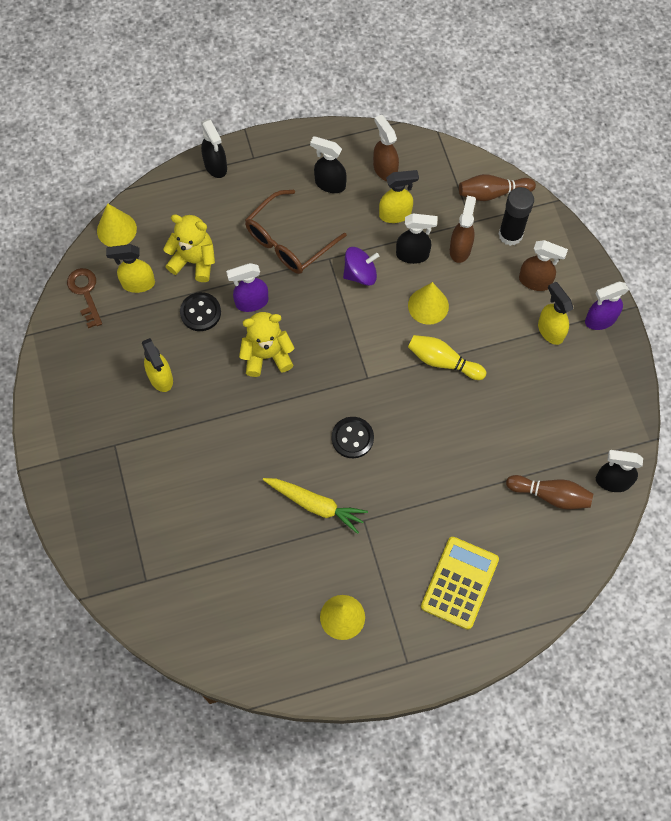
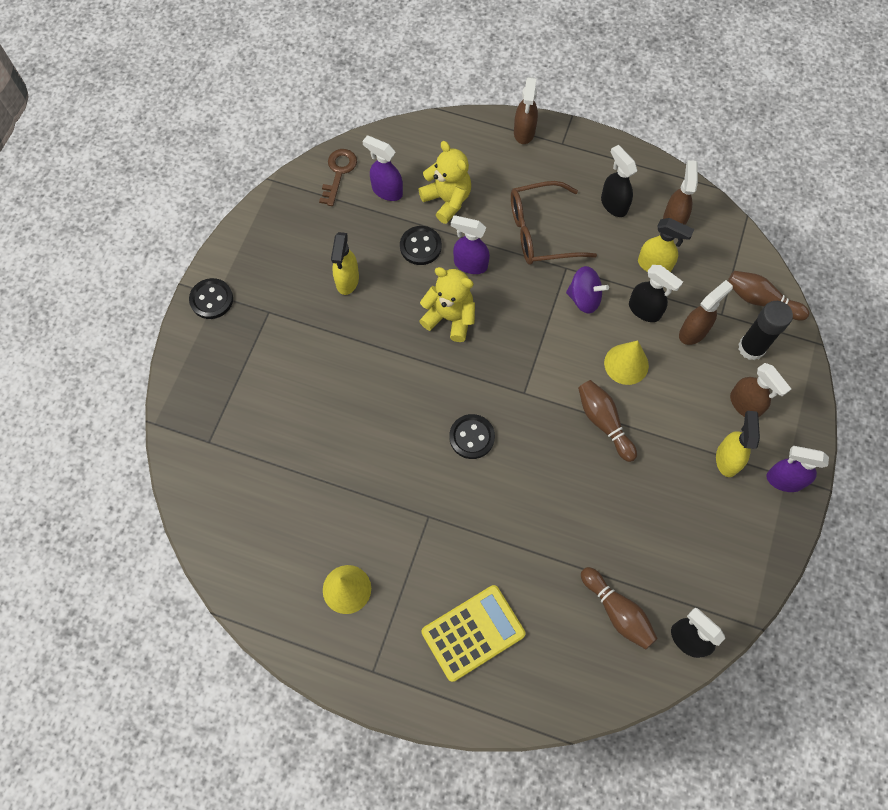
camera: 35 degrees right, 0 degrees up
yellow cone [97,203,137,247] -> none
yellow spray bottle [106,244,155,293] -> purple spray bottle [362,135,403,201]
black spray bottle [201,118,227,178] -> brown spray bottle [514,77,538,144]
yellow carrot [263,478,368,534] -> none
yellow bowling pin [408,335,486,380] -> brown bowling pin [578,380,637,462]
none -> black button [189,278,233,319]

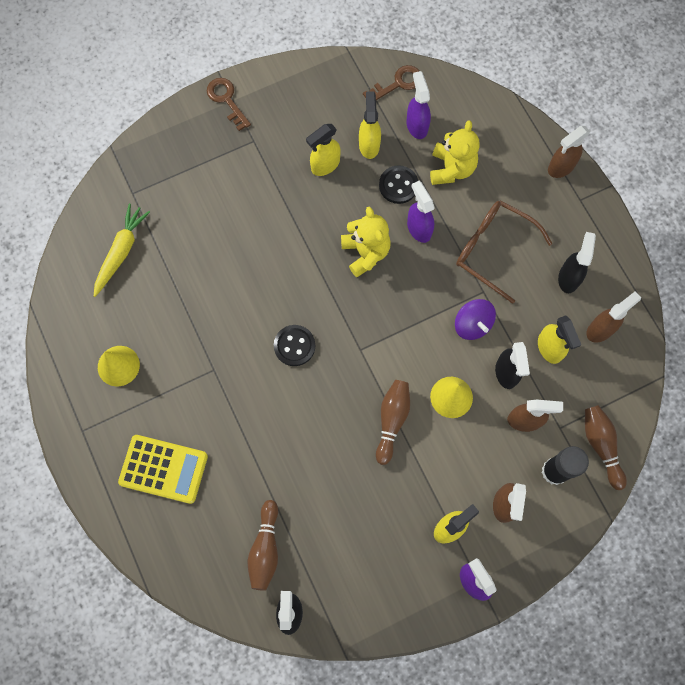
camera: 45 degrees right, 5 degrees up
black button [189,278,233,319] -> brown key [207,78,251,131]
none -> yellow carrot [94,204,150,297]
none -> yellow spray bottle [359,91,381,159]

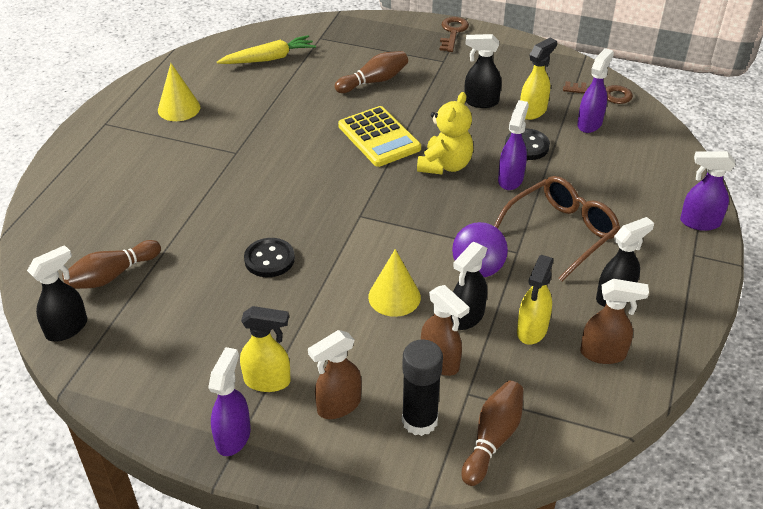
camera: 45 degrees right, 30 degrees down
yellow calculator [118,435,208,504] -> yellow calculator moved to [338,106,421,167]
black button [274,325,315,366] -> black button moved to [244,238,295,277]
yellow spray bottle [306,124,341,176] -> black spray bottle [464,34,501,108]
brown bowling pin [376,380,410,465] -> brown bowling pin moved to [335,51,408,93]
yellow teddy bear [430,120,480,185] -> none
brown glasses [456,200,553,304] -> brown glasses turned 60 degrees clockwise [494,176,620,282]
brown spray bottle [548,126,590,178] -> purple spray bottle [680,151,735,231]

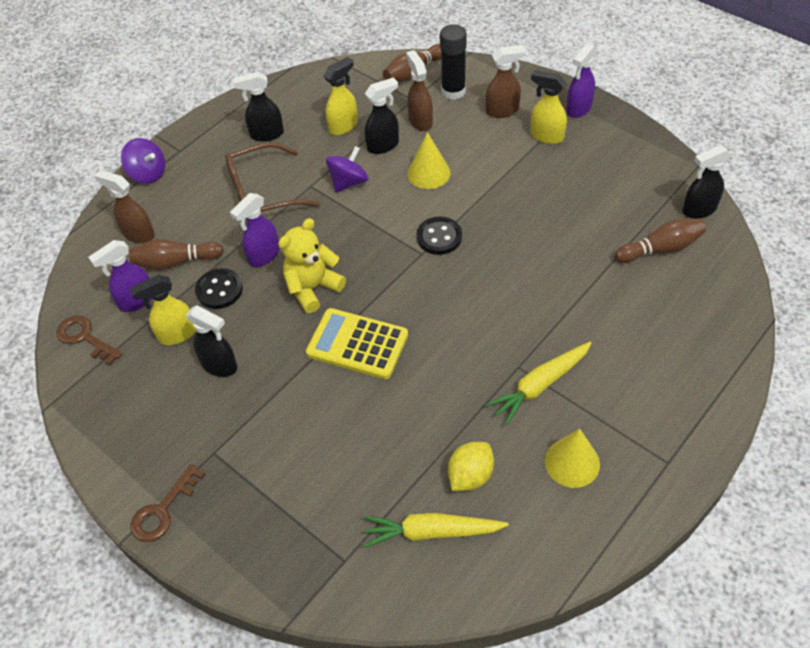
camera: 155 degrees left, 10 degrees up
black button [244,238,295,277] -> black button moved to [417,217,462,255]
brown bowling pin [335,51,408,93] -> brown bowling pin moved to [129,239,224,270]
yellow calculator [338,106,421,167] -> yellow calculator turned 60 degrees counterclockwise [306,308,408,379]
brown spray bottle [580,279,649,364] -> brown spray bottle moved to [94,170,155,243]
purple spray bottle [680,151,735,231] -> purple spinning top [121,138,165,184]
none -> yellow lemon [448,442,494,491]
none -> yellow carrot [486,342,592,425]

